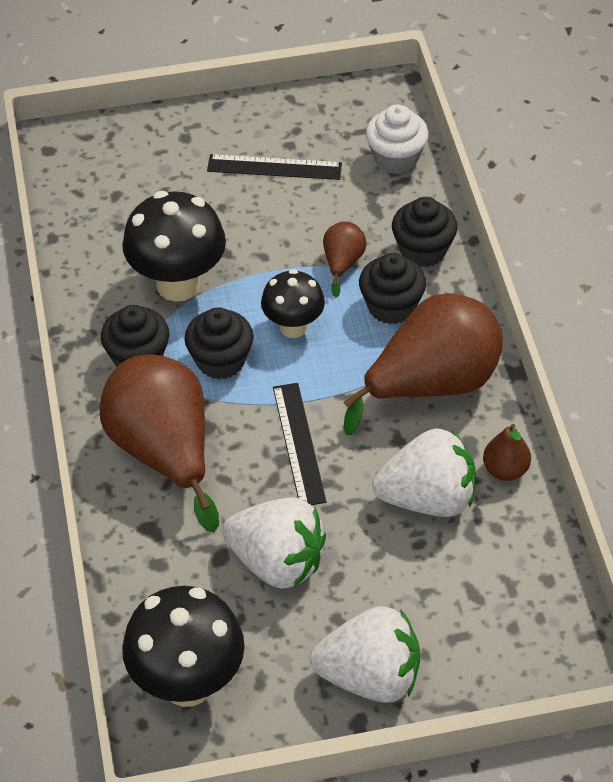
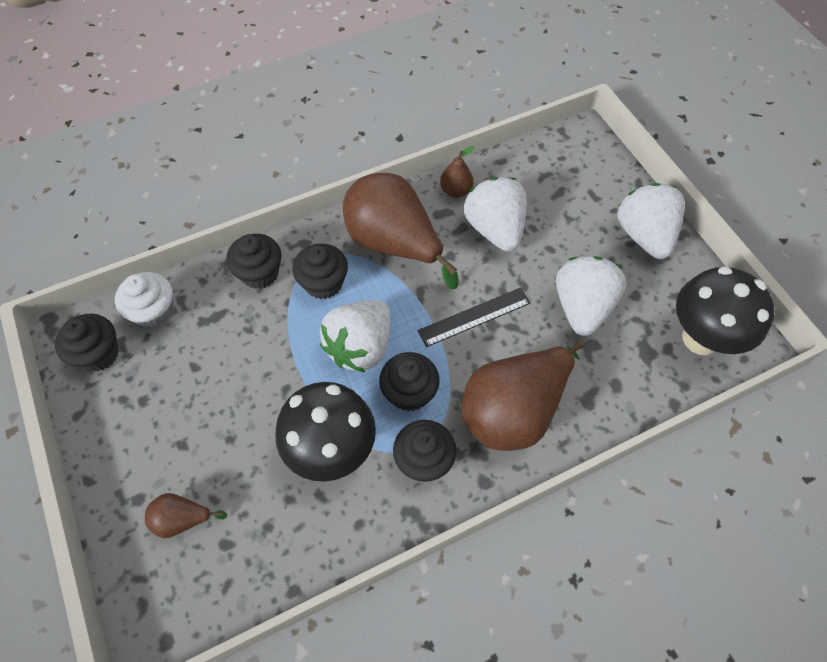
camera: 105 degrees left, 10 degrees up
black ruler [207,154,342,180] -> none
black mushroom [261,269,325,338] -> white strawberry [320,300,391,373]
brown pear [323,222,367,297] -> brown pear moved to [145,493,227,538]
none -> black cupcake [55,314,119,372]

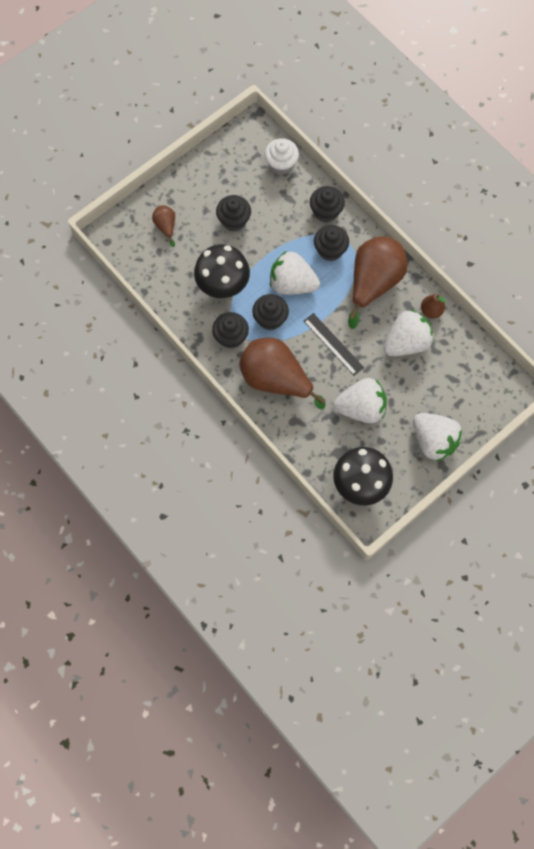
camera: 75 degrees right, 10 degrees up
black cupcake [55,314,119,372] -> black cupcake moved to [216,195,251,231]
white strawberry [617,183,685,259] -> white strawberry turned 75 degrees clockwise [413,413,462,462]

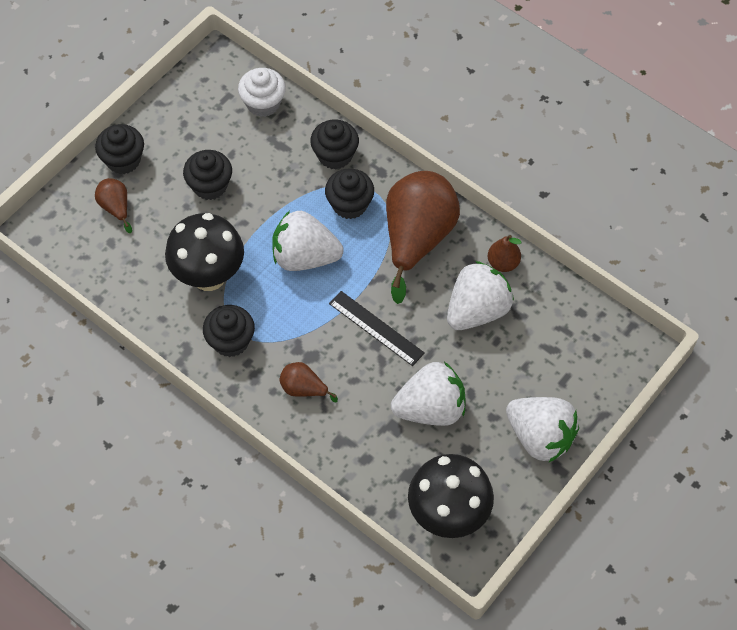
camera: 10 degrees left, 10 degrees down
brown pear [240,338,326,410] -> brown pear [279,362,338,403], size x0.45
black cupcake [252,294,289,330] -> black cupcake moved to [95,124,144,174]

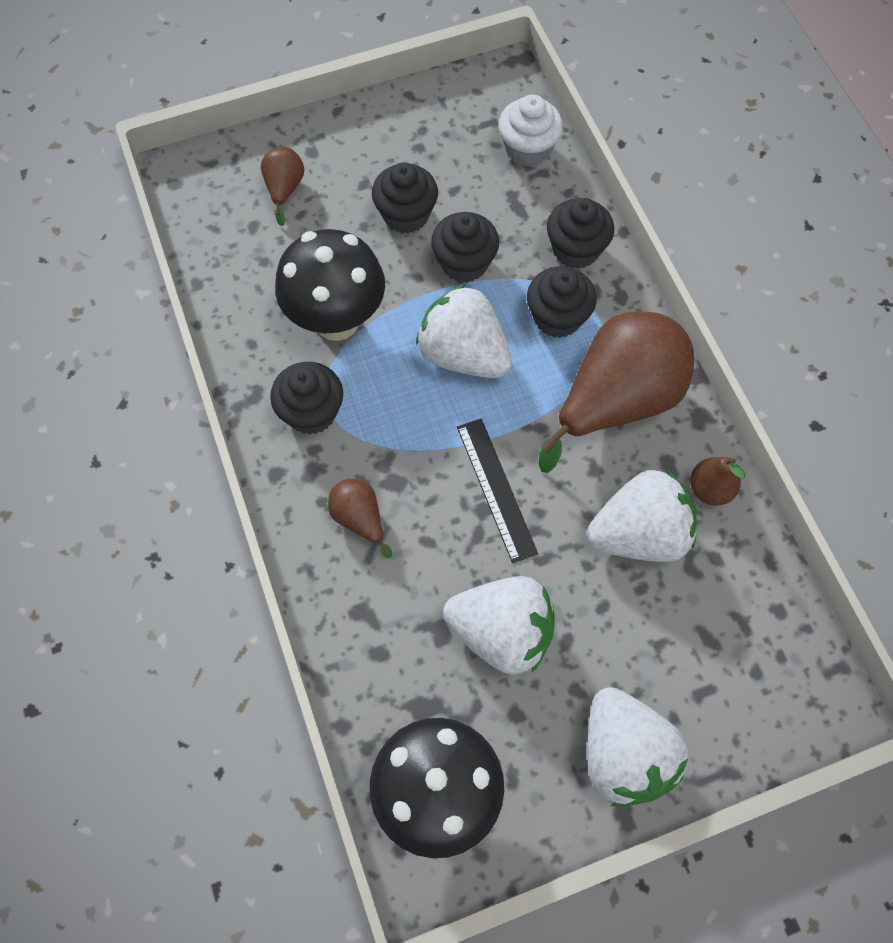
camera: 30 degrees right, 5 degrees up
black cupcake [95,124,144,174] -> black cupcake moved to [431,212,499,283]

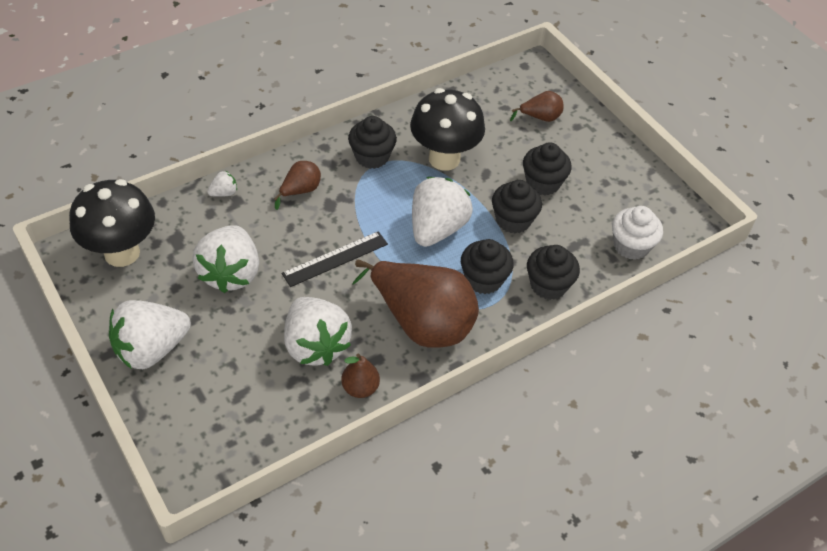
camera: 75 degrees right, 15 degrees down
none -> white strawberry [207,171,237,197]

